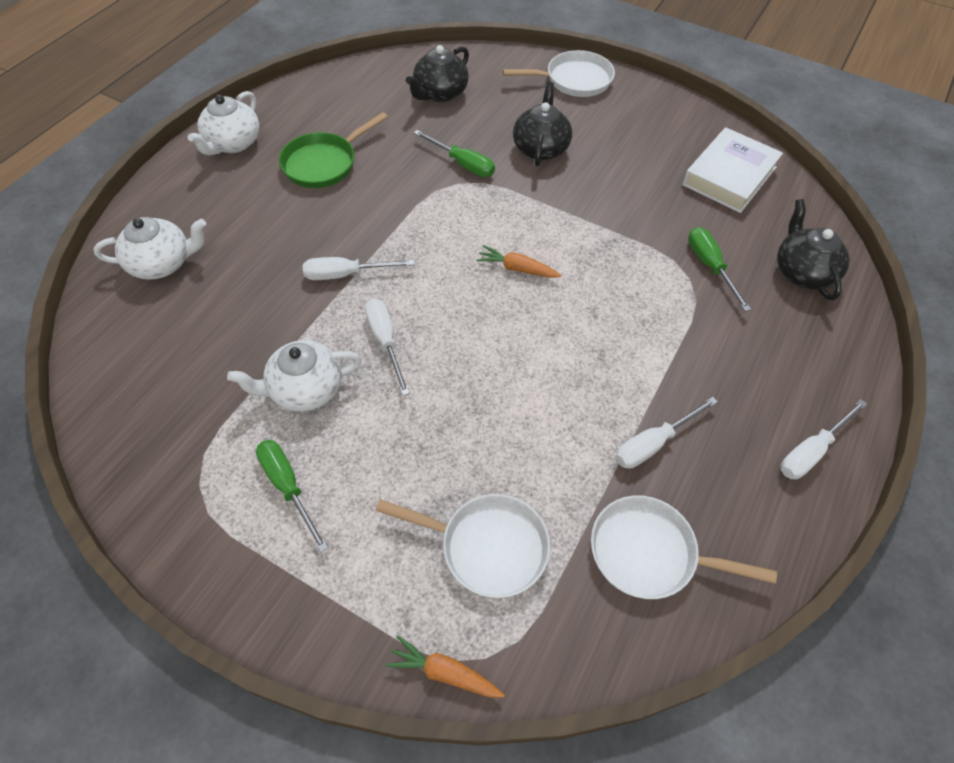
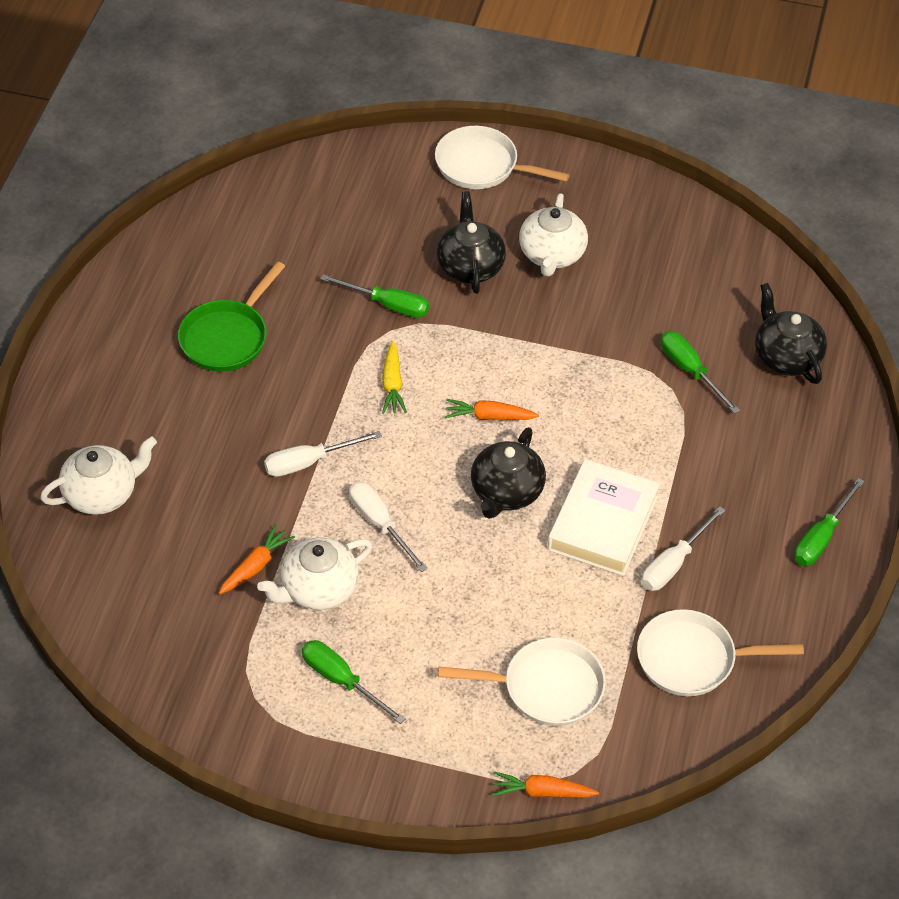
camera: 15 degrees left, 5 degrees down
white teapot [187,91,260,155] -> white teapot moved to [519,193,588,277]
black teapot [406,45,469,102] -> black teapot moved to [471,427,546,519]
white pan [503,50,615,97] -> white pan turned 135 degrees counterclockwise [435,126,570,189]
white book [683,127,783,213] -> white book moved to [547,459,660,576]
white screwdriver [781,399,867,479] -> green screwdriver [794,478,865,566]
none -> orange carrot [218,524,295,595]
none -> yellow carrot [382,341,407,414]

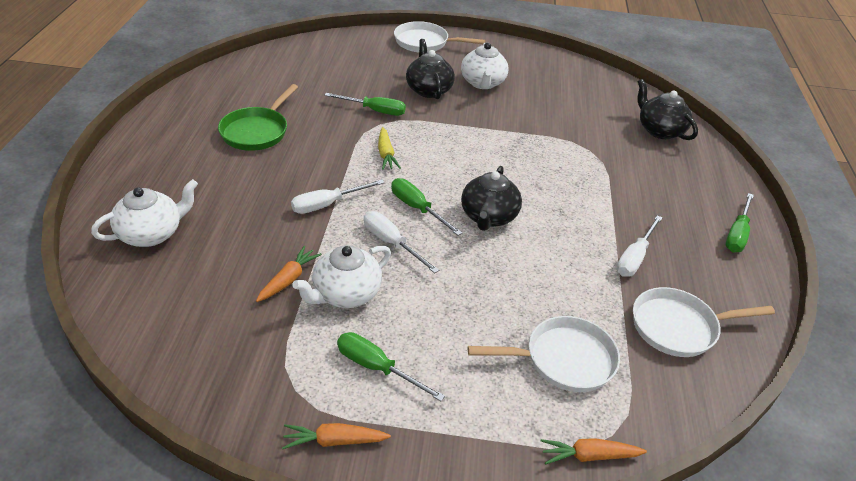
camera: 10 degrees left, 10 degrees down
orange carrot [445,399,539,420] -> orange carrot moved to [282,423,391,449]
white book [547,459,660,576] -> none
green screwdriver [661,331,740,414] -> green screwdriver moved to [391,178,462,236]

